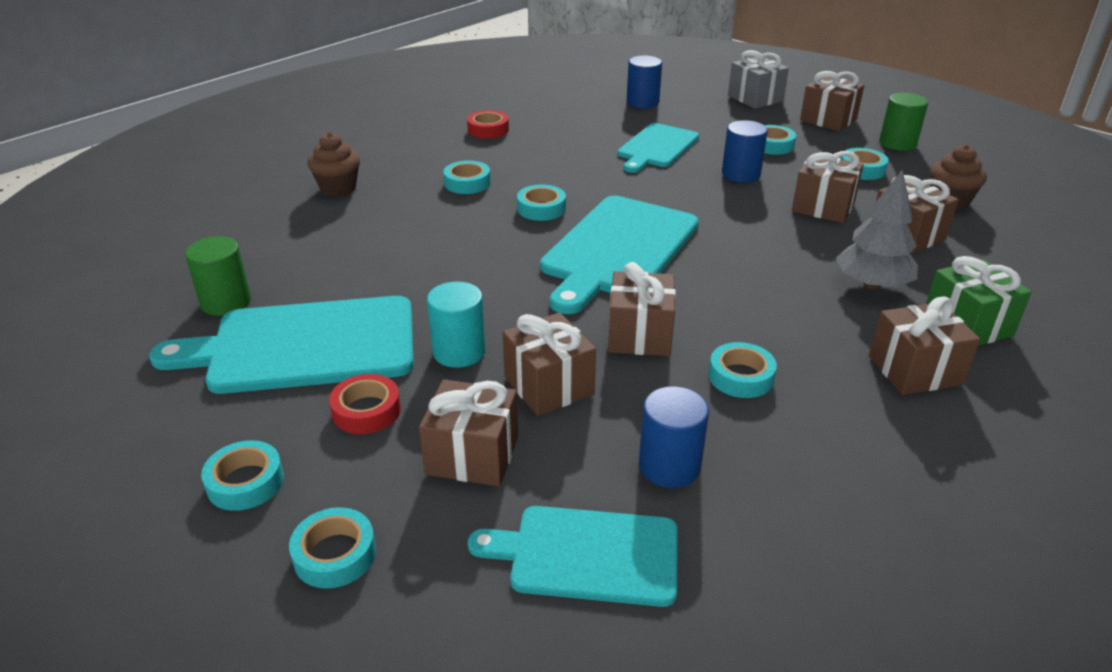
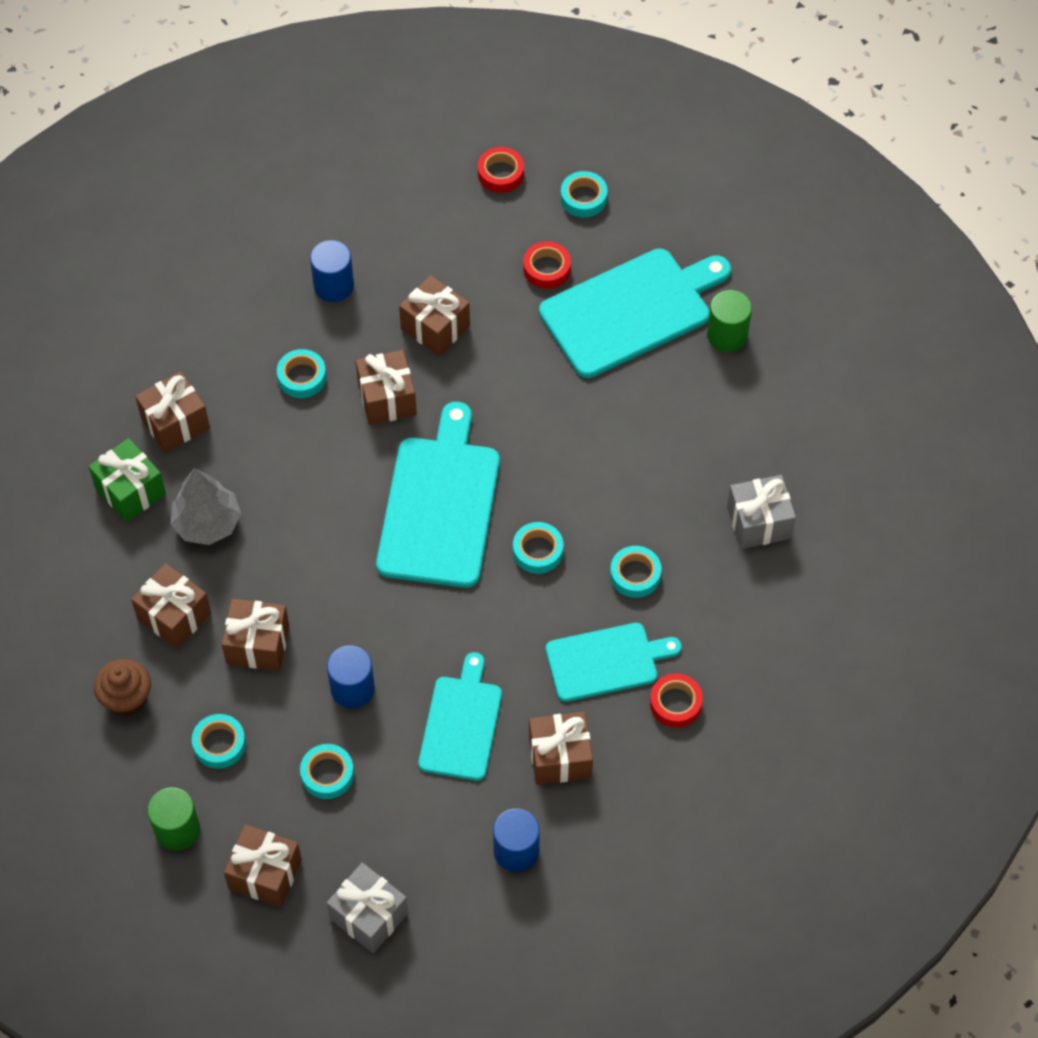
camera: 160 degrees right, 25 degrees up
turquoise tape [289,507,376,588] -> red tape [478,147,524,193]
brown cupcake [308,132,360,197] -> grey gift [727,475,796,549]
brown gift [419,379,518,487] -> brown gift moved to [529,712,593,785]
turquoise cylinder [427,282,486,368] -> none
turquoise cutting board [468,506,678,607] -> turquoise cutting board moved to [546,623,682,702]

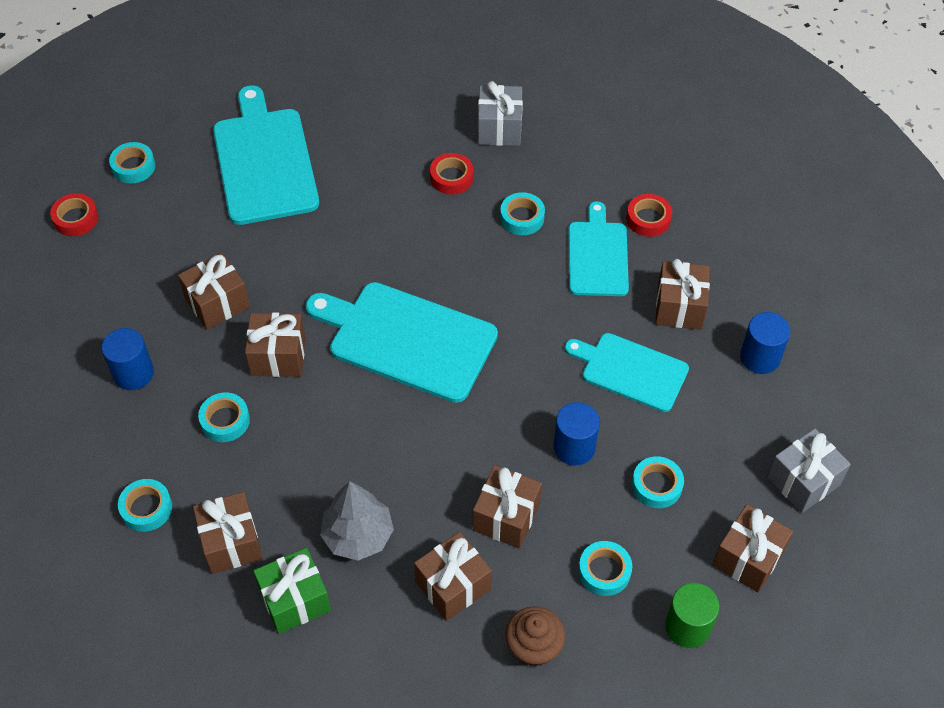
camera: 75 degrees left, 5 degrees down
turquoise tape [513,522,563,574] -> turquoise tape moved to [118,479,172,532]
red tape [523,241,571,289] -> red tape moved to [430,153,473,195]
green cylinder [707,290,752,352] -> none

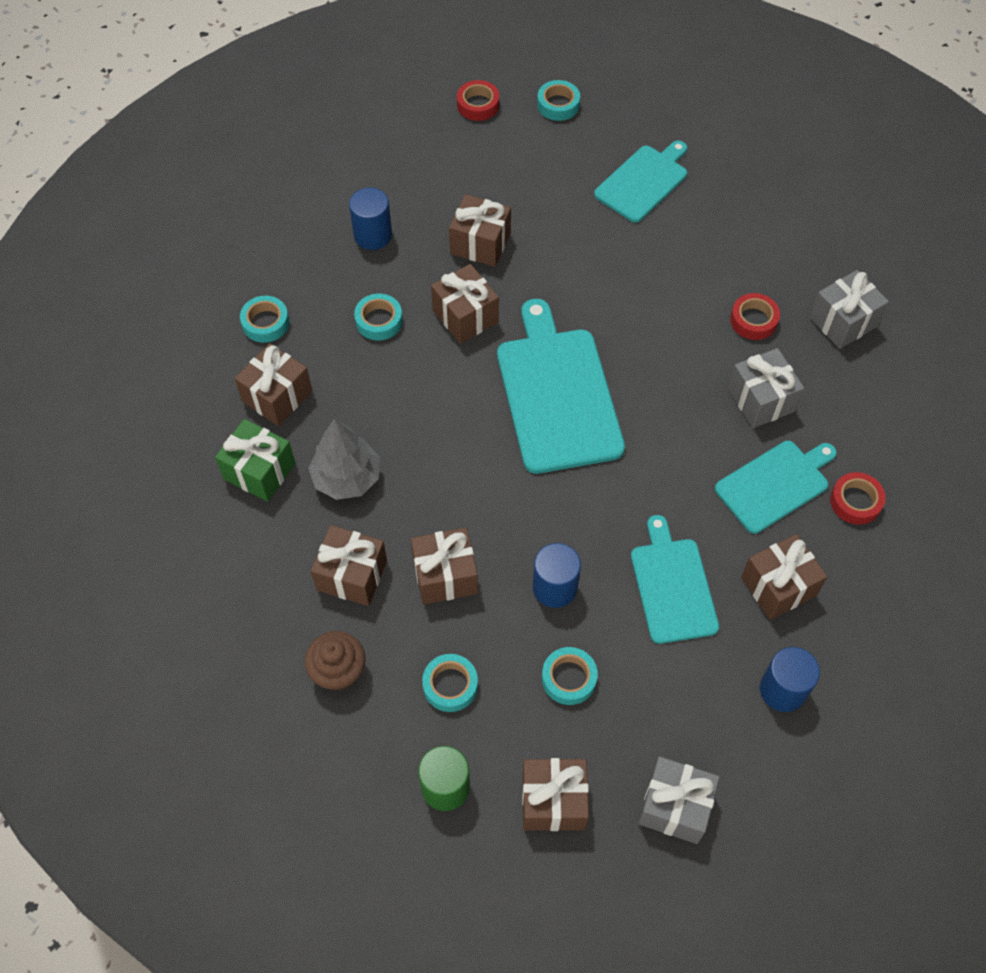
camera: 55 degrees right, 5 degrees up
turquoise cutting board [213,85,319,225] -> turquoise cutting board [594,141,687,223], size x0.63
turquoise tape [500,192,545,235] -> grey gift [728,348,804,428]

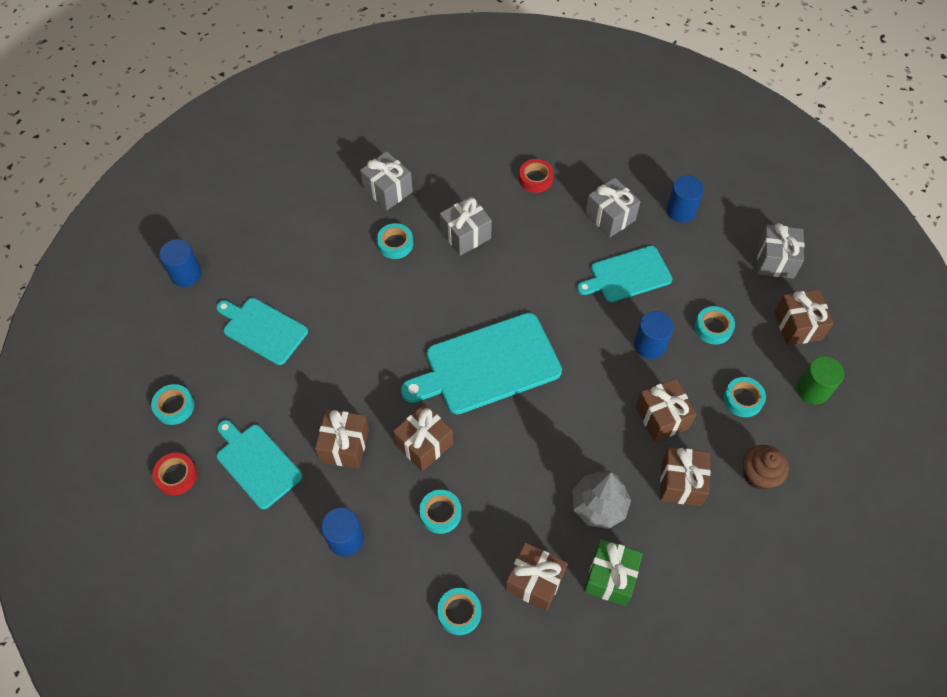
camera: 100 degrees left, 0 degrees up
turquoise cutting board [715,441,837,534] -> turquoise cutting board moved to [217,420,303,509]
red tape [730,293,780,340] -> turquoise tape [377,223,413,259]
brown gift [741,534,827,620] -> grey gift [585,178,640,237]
none -> blue cylinder [159,239,202,287]

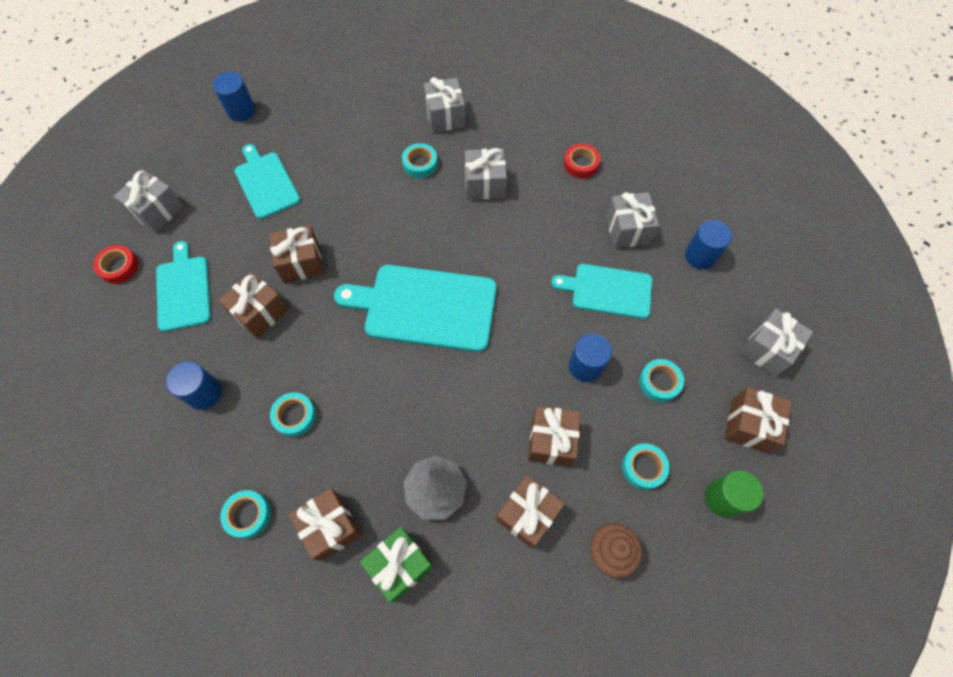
camera: 30 degrees right, 5 degrees up
turquoise tape [151,384,194,425] -> grey gift [113,170,184,233]
brown gift [393,404,453,471] -> brown gift moved to [269,225,324,283]

